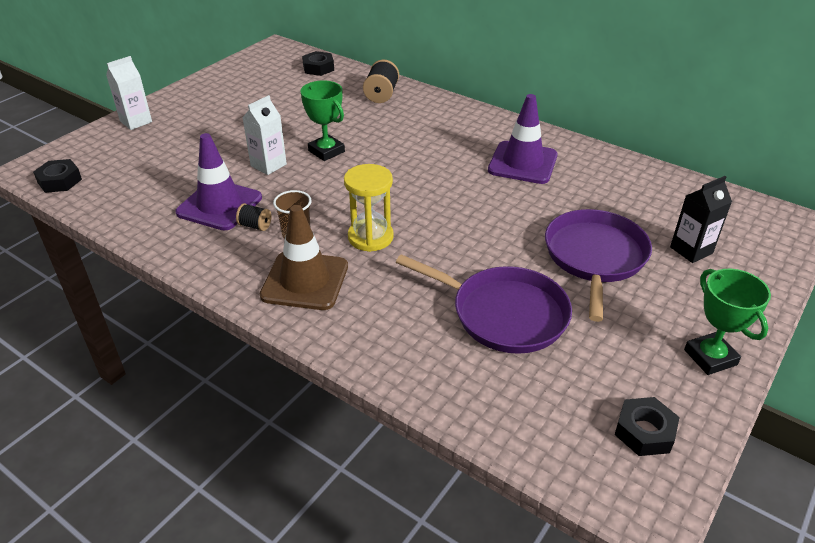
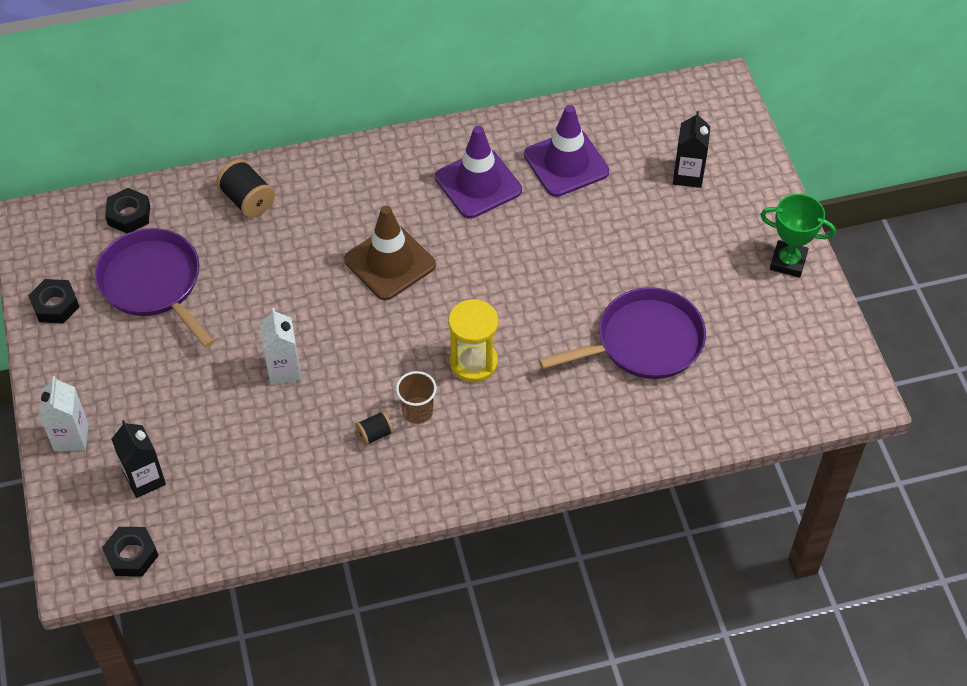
camera: 50 degrees left, 15 degrees up
purple traffic cone [175,133,262,231] -> purple traffic cone moved to [524,105,609,197]
brown traffic cone [260,205,348,310] -> brown traffic cone moved to [344,206,436,300]
green trophy [300,80,345,161] -> none
purple pan [545,209,652,322] -> purple pan moved to [95,228,215,348]
black nut [615,397,680,456] -> black nut moved to [28,279,79,324]
none -> black carton [112,420,166,498]

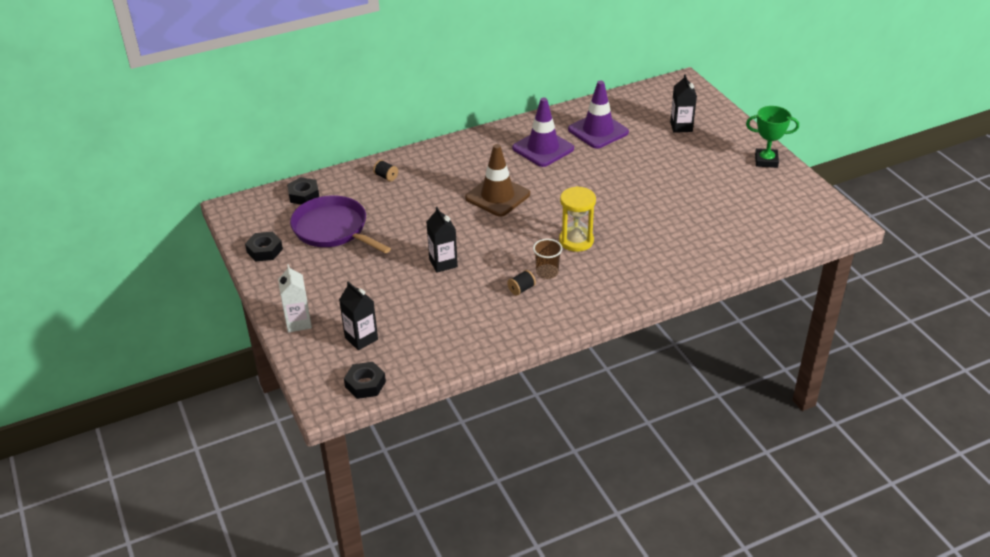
camera: 10 degrees left, 15 degrees down
black spool [216,159,275,218] -> black spool [373,160,398,182], size x0.59
white carton [260,308,301,385] -> black carton [427,207,458,273]
purple pan [539,287,706,379] -> none

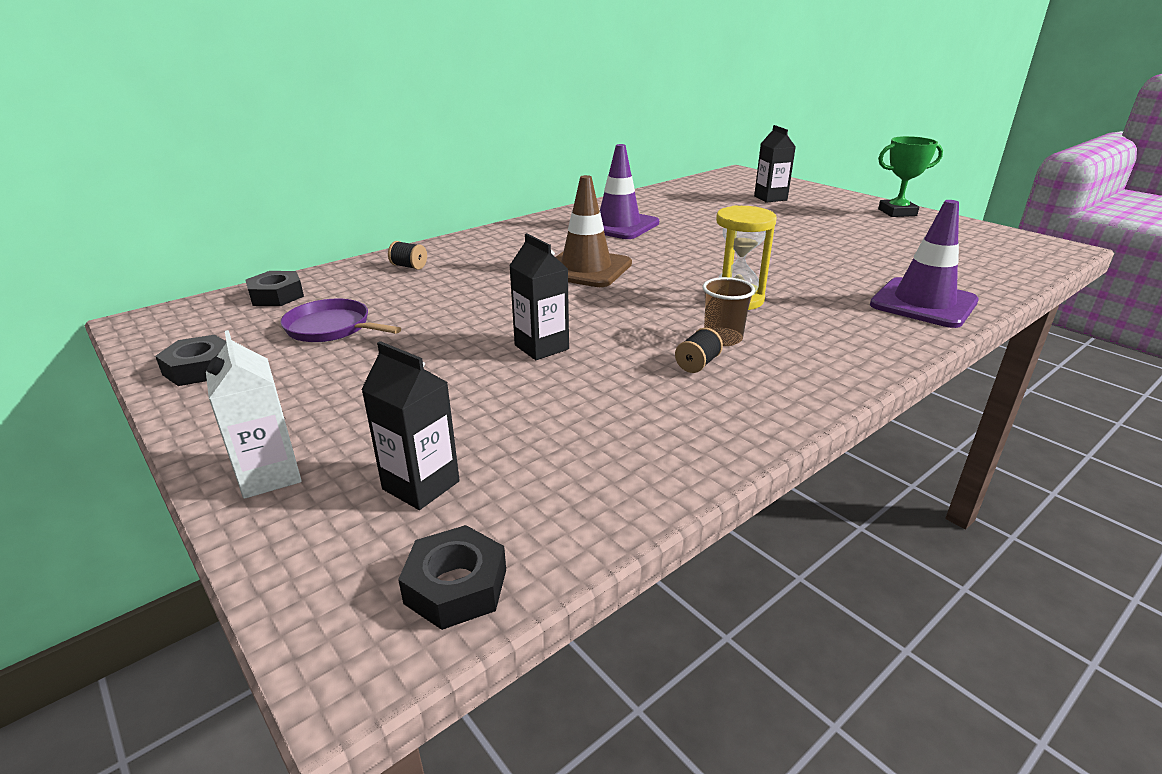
camera: 15 degrees left, 10 degrees down
purple pan [290,195,391,254] -> purple pan [281,299,401,342], size x0.63
purple traffic cone [568,80,629,149] -> purple traffic cone moved to [870,200,979,328]

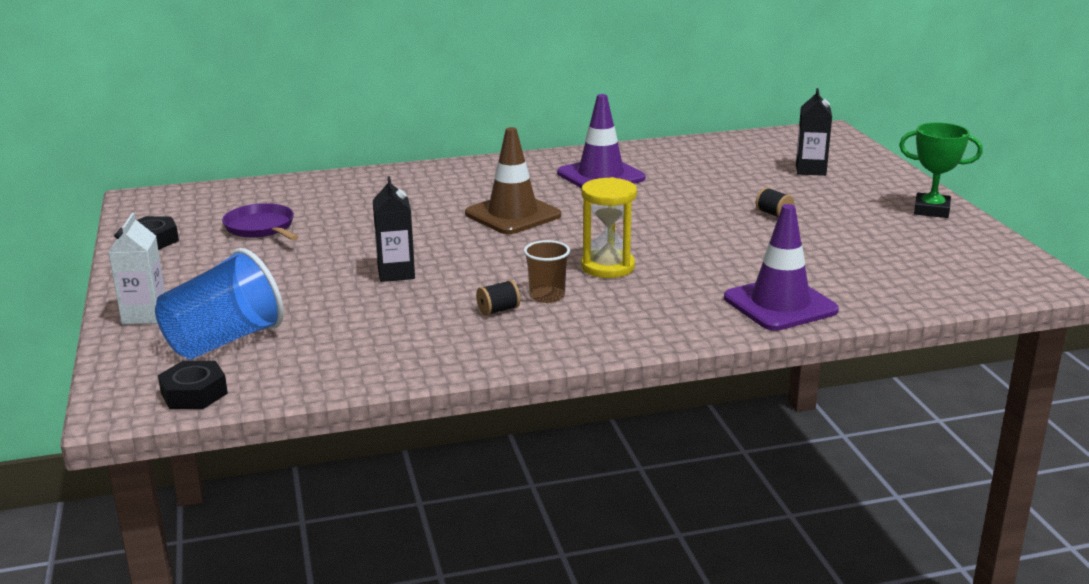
camera: 25 degrees right, 5 degrees down
black nut [245,271,304,306] -> none
black carton [361,341,460,510] -> blue cup [155,248,284,359]
black spool [388,241,427,270] -> black spool moved to [756,187,794,217]

